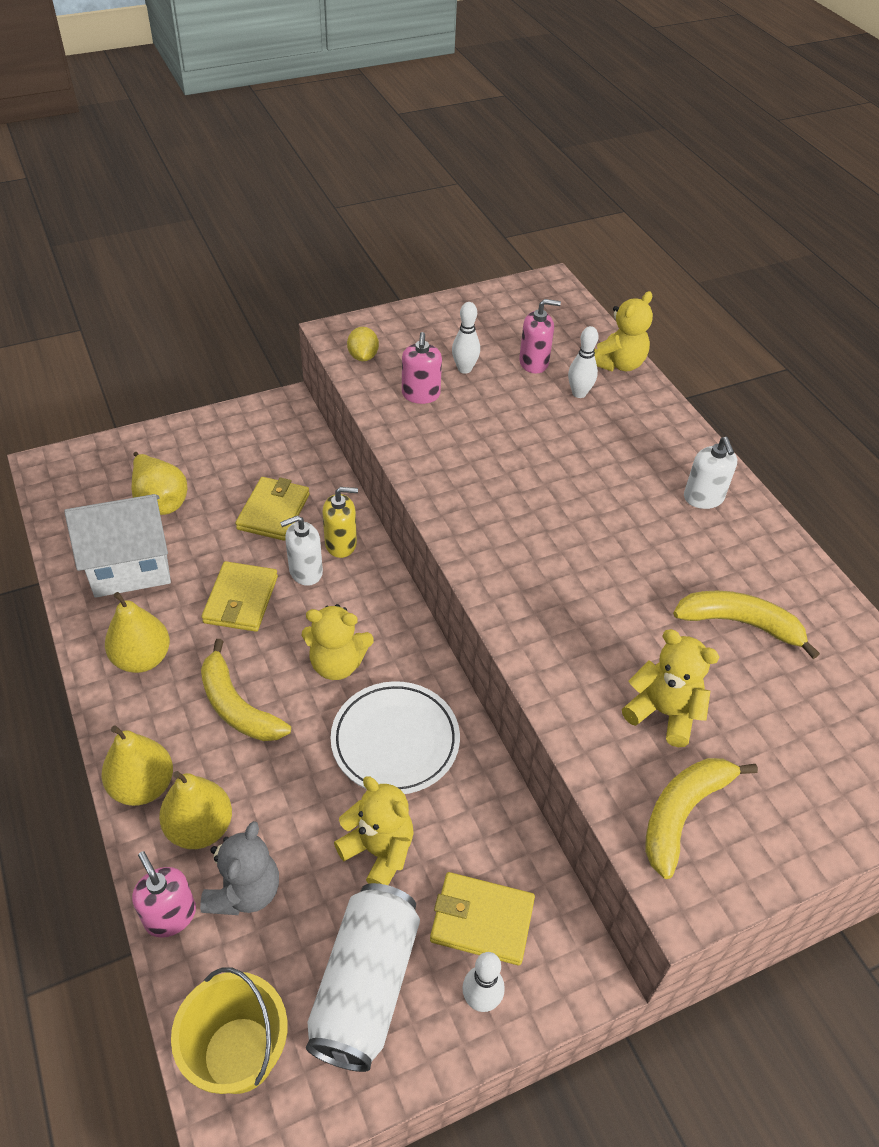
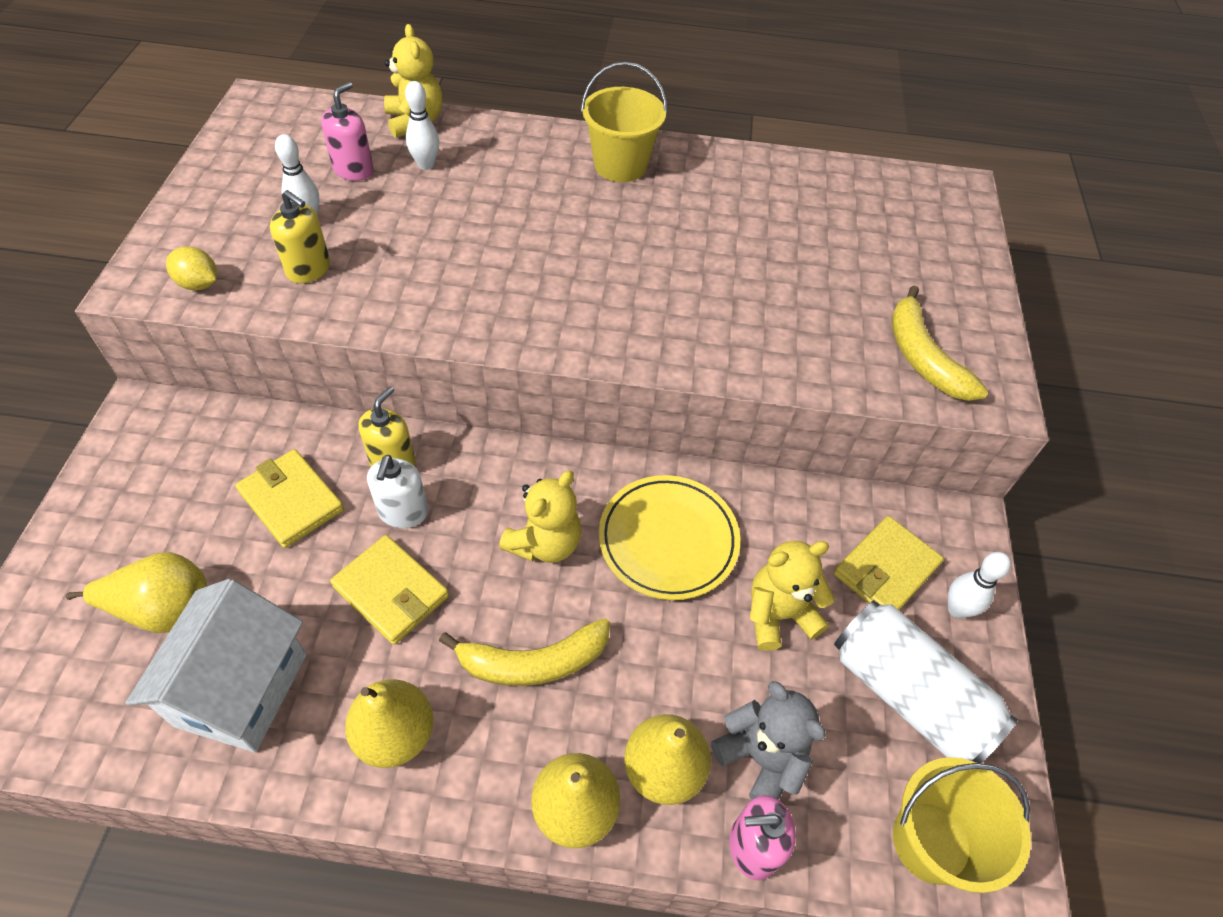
camera: 60 degrees left, 5 degrees up
white plate [331,681,460,794] -> yellow plate [599,475,740,600]
pink soap dispenser [402,332,442,404] -> yellow soap dispenser [270,190,330,283]
yellow teddy bear [622,629,719,747] -> none
yellow banana [673,591,820,659] -> none
white soap dispenser [684,437,737,509] -> yellow bucket [581,62,667,182]

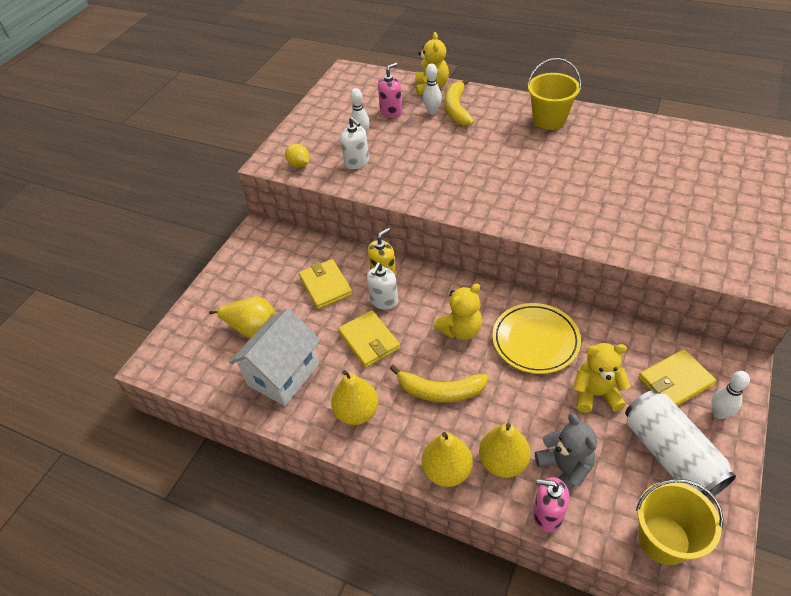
camera: 25 degrees right, 5 degrees down
yellow soap dispenser [270,190,330,283] -> white soap dispenser [340,117,369,169]
yellow banana [891,285,988,401] -> yellow banana moved to [445,78,474,126]

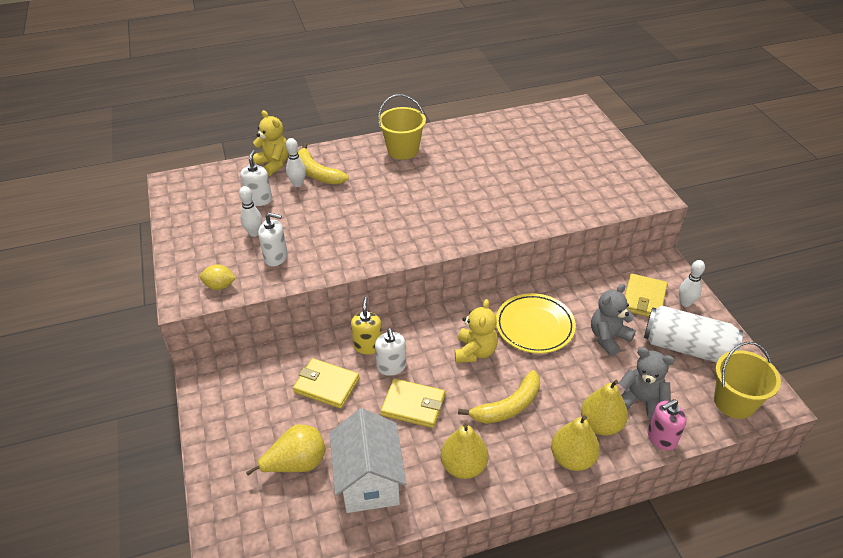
camera: 45 degrees left, 5 degrees down
pink soap dispenser [378,63,403,118] -> white soap dispenser [240,150,272,206]
yellow teddy bear [573,343,631,413] -> grey teddy bear [591,284,636,356]

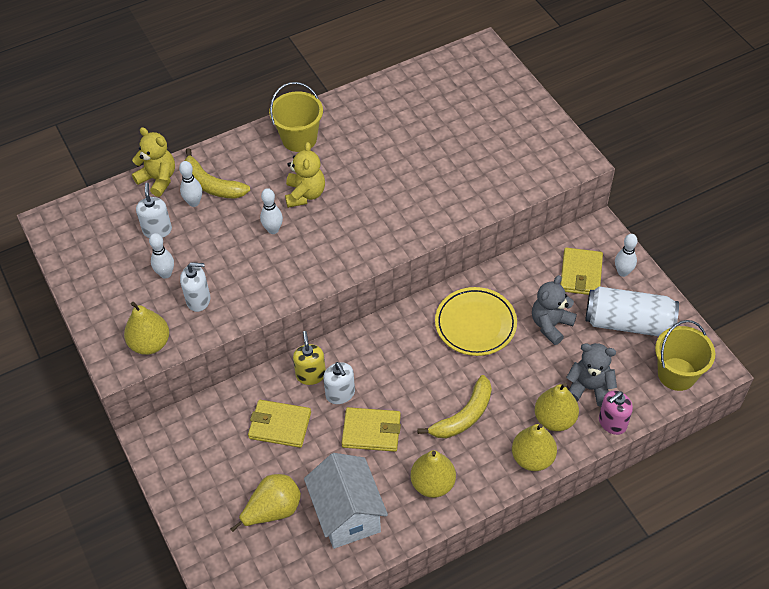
camera: 10 degrees left, 10 degrees up
yellow lemon [200,264,236,290] -> yellow pear [124,302,169,355]
yellow teddy bear [455,299,498,363] -> yellow teddy bear moved to [285,142,325,208]
none -> white bowling pin [260,188,283,234]

